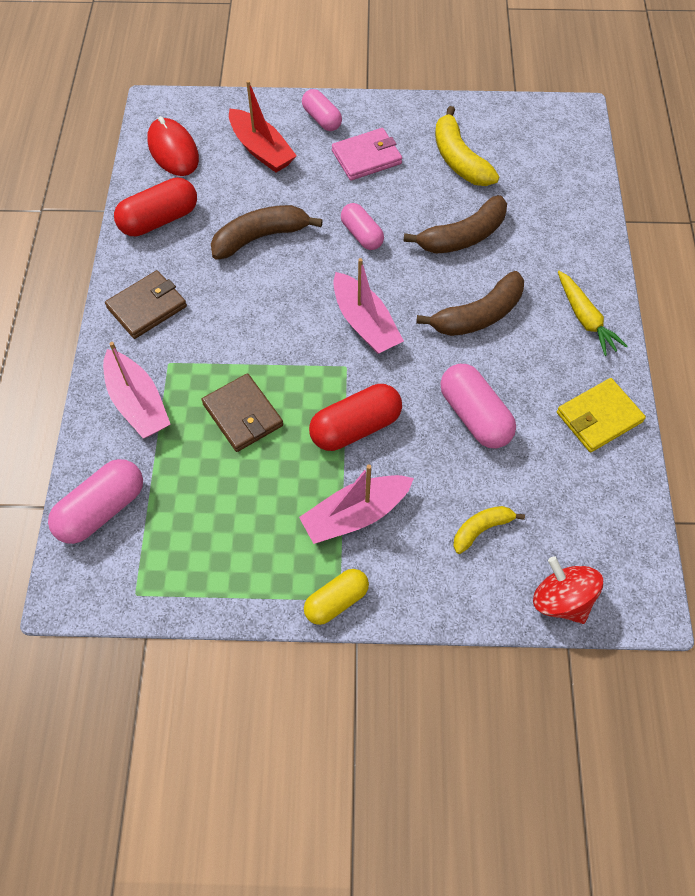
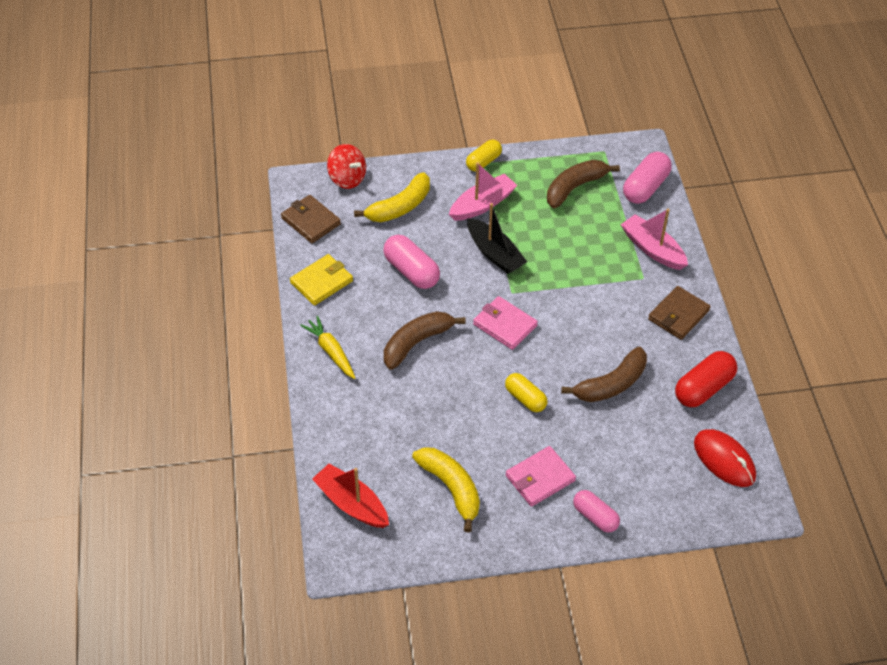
camera: 170 degrees right, 10 degrees down
brown wallet [202,373,283,452] -> brown wallet moved to [281,195,341,243]
red boat [229,80,297,173] -> red boat moved to [312,464,389,528]
red capsule [309,384,402,451] -> black boat [467,203,527,274]
pink boat [333,258,404,354] -> pink wallet [473,296,538,350]
pink capsule [341,203,384,250] -> yellow capsule [505,373,547,412]
brown banana [403,195,507,254] -> brown banana moved to [547,160,620,208]
yellow banana [453,506,525,554] -> yellow banana [354,172,430,222], size x1.72

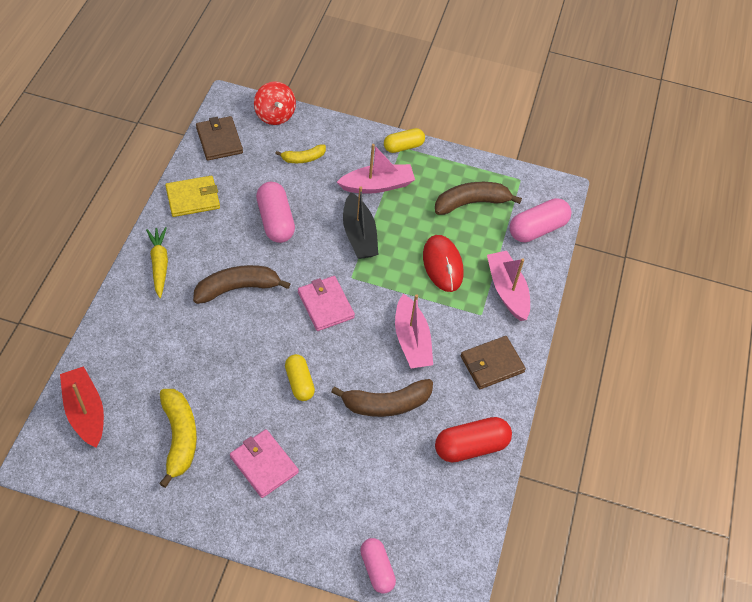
camera: 20 degrees right, 5 degrees up
yellow banana [354,172,430,222] -> yellow banana [275,144,326,163], size x0.58
pink wallet [506,446,576,507] -> pink wallet turned 60 degrees clockwise [230,429,299,498]
pink capsule [573,490,620,532] -> pink capsule moved to [360,538,396,594]
red mouse [694,429,756,487] -> red mouse moved to [423,235,464,292]
none -> pink boat [395,294,433,368]

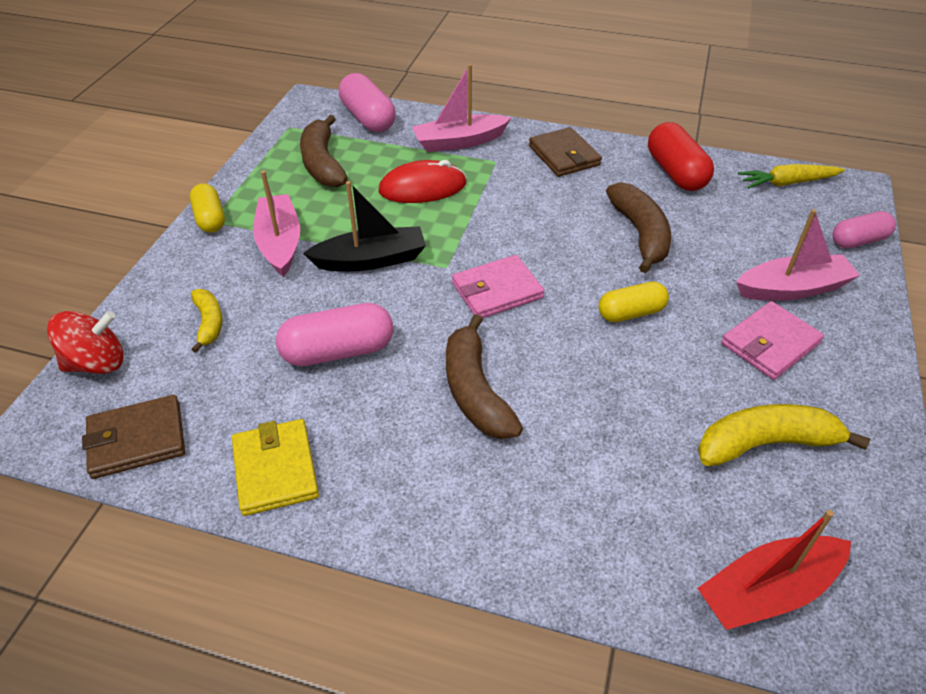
camera: 85 degrees left, 10 degrees down
yellow carrot [146,227,168,298] -> yellow carrot moved to [738,164,845,189]
pink boat [395,294,433,368] -> pink boat moved to [736,209,860,301]

